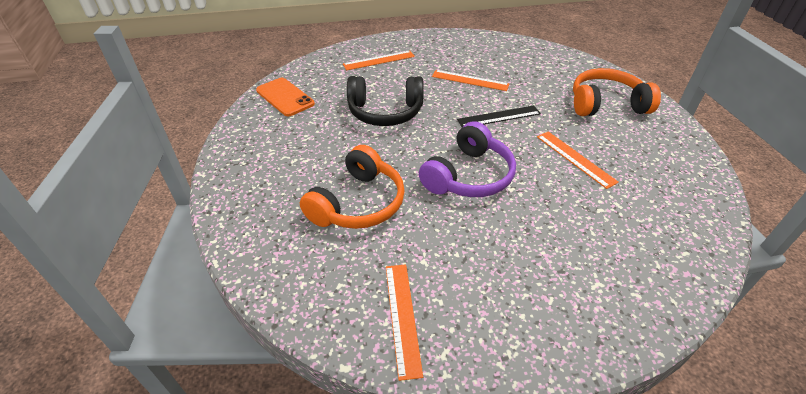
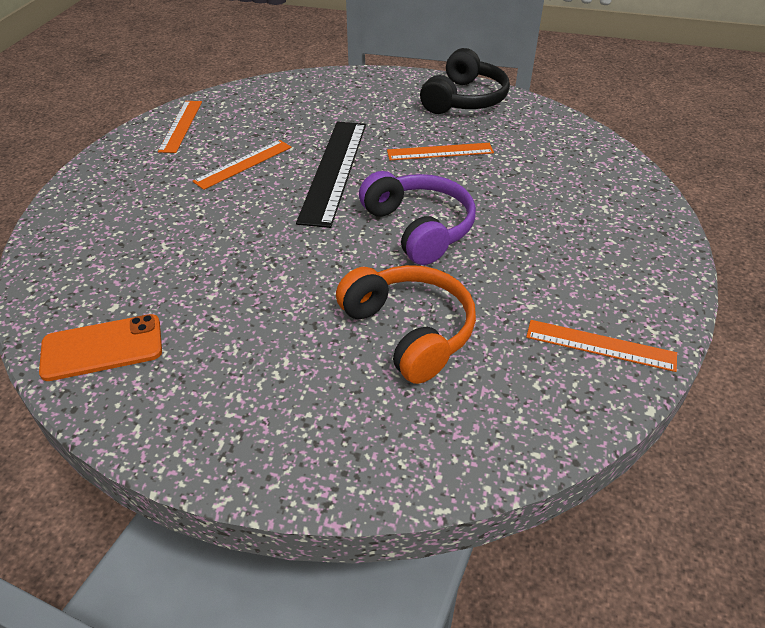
camera: 65 degrees left, 0 degrees up
orange ruler [343,51,415,70] -> orange ruler moved to [158,101,202,153]
black headphones [347,76,424,126] -> black headphones moved to [420,48,510,114]
black ruler [457,106,541,127] -> black ruler [296,122,366,228], size x1.69
orange headphones [573,68,661,116] -> none

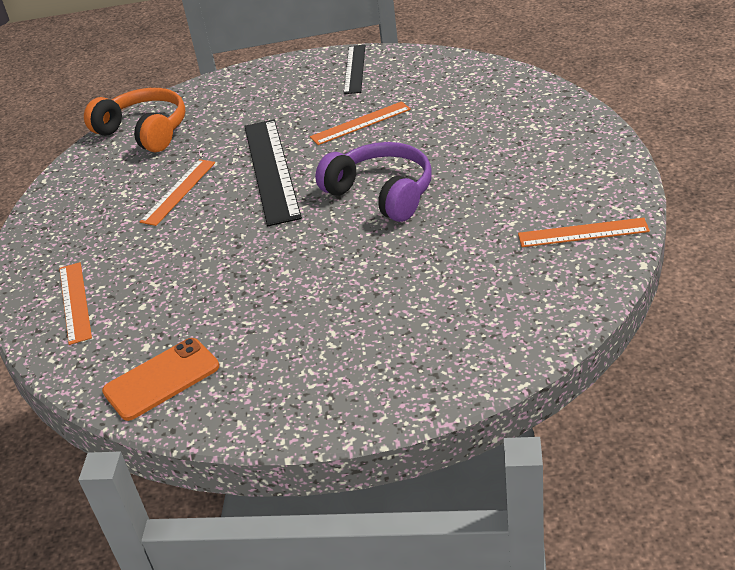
camera: 15 degrees left, 5 degrees down
orange ruler [158,101,202,153] -> orange ruler moved to [59,262,92,345]
orange headphones [336,265,476,384] -> orange headphones moved to [84,88,185,152]
black headphones [420,48,510,114] -> black ruler [343,45,365,94]

